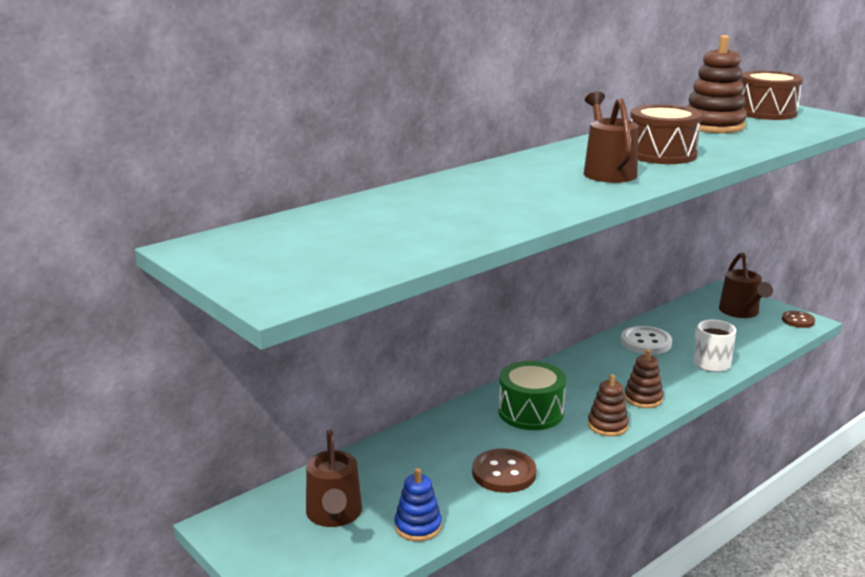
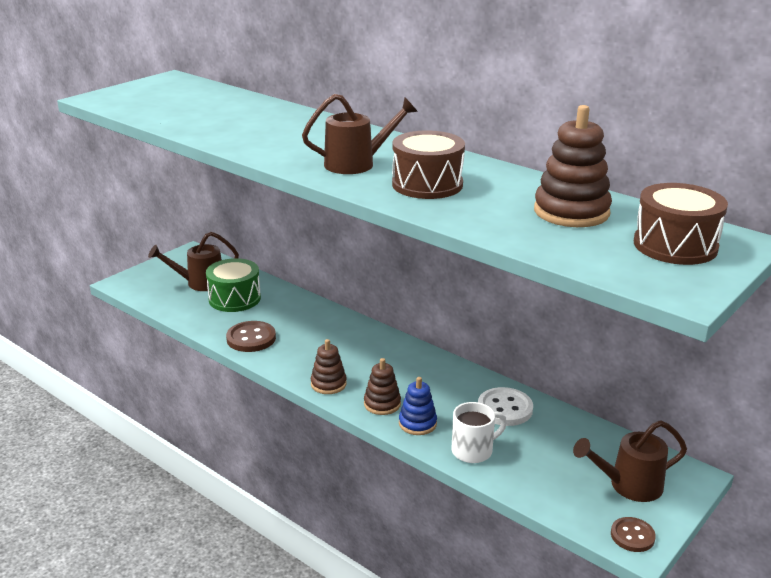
camera: 80 degrees right, 5 degrees up
blue stacking toy [395,468,442,541] -> blue stacking toy moved to [399,377,437,435]
green drum [498,361,566,430] -> green drum moved to [206,258,261,312]

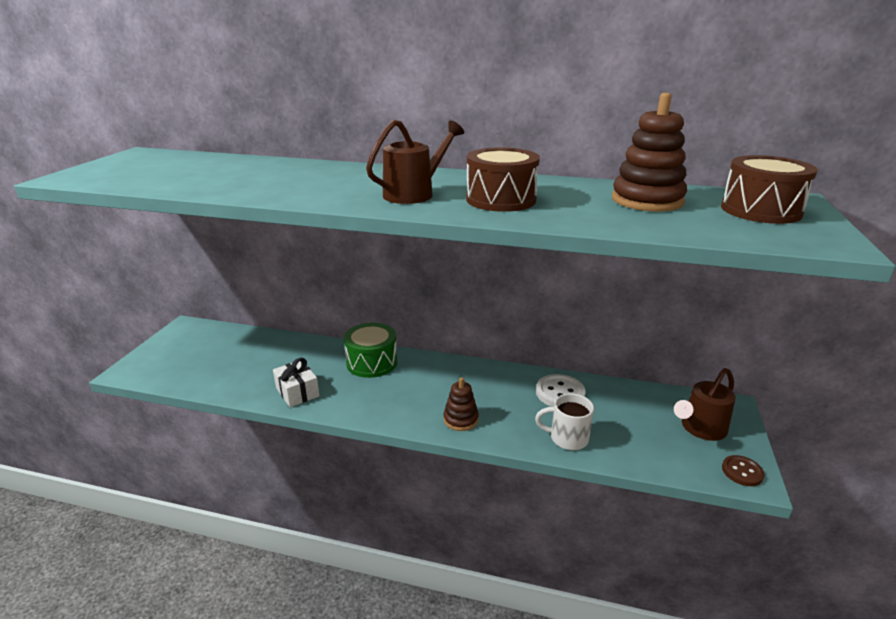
camera: 25 degrees left, 0 degrees up
brown watering can [148,232,239,291] -> none
green drum [206,258,261,312] -> green drum moved to [344,323,397,378]
brown button [226,321,276,352] -> white gift [273,358,320,407]
brown stacking toy [311,339,347,394] -> none
blue stacking toy [399,377,437,435] -> none
white mug [451,402,507,463] -> white mug turned 120 degrees counterclockwise [535,393,594,450]

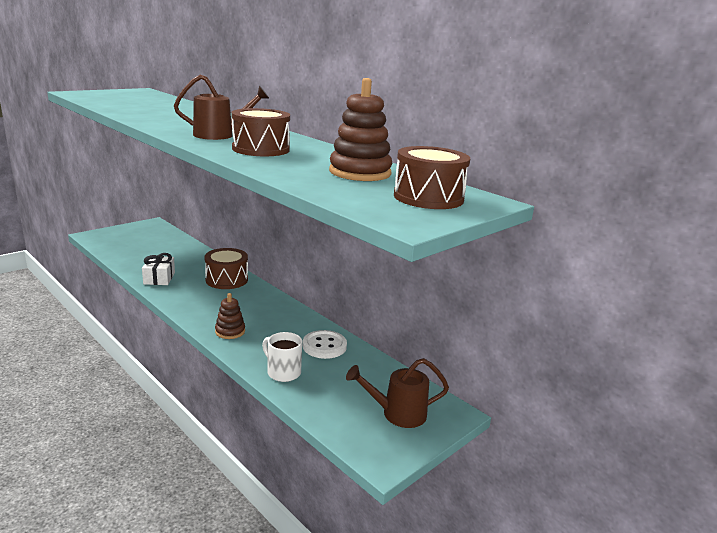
camera: 30 degrees right, 5 degrees down
green drum [344,323,397,378] -> brown drum [204,248,248,289]
brown button [722,455,764,486] -> none

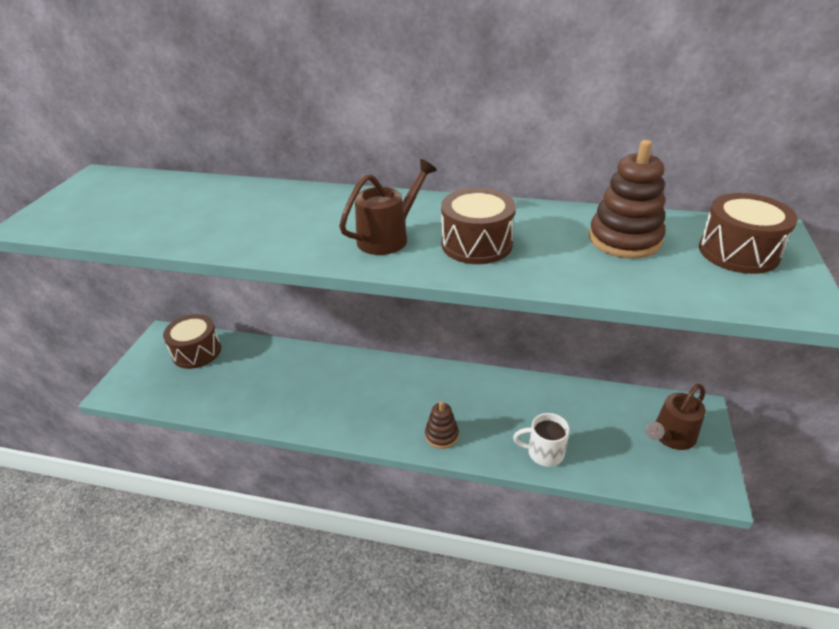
camera: 30 degrees left, 15 degrees up
white gift [142,253,175,285] -> none
brown drum [204,248,248,289] -> brown drum moved to [163,314,221,369]
white button [302,330,347,359] -> none

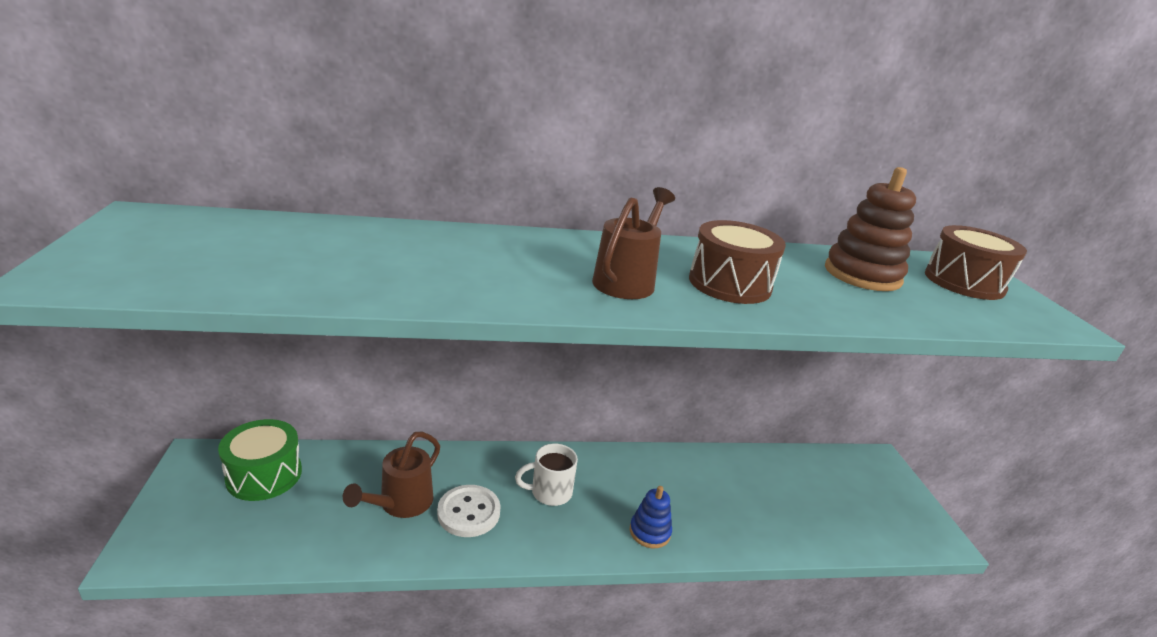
camera: 25 degrees left, 10 degrees down
brown drum [163,314,221,369] -> green drum [218,419,302,501]
brown stacking toy [425,401,459,449] -> blue stacking toy [630,486,672,548]
white mug [513,413,570,467] -> white mug moved to [515,444,578,506]
brown watering can [646,384,706,450] -> brown watering can moved to [343,432,440,518]
none -> white button [437,485,500,537]

